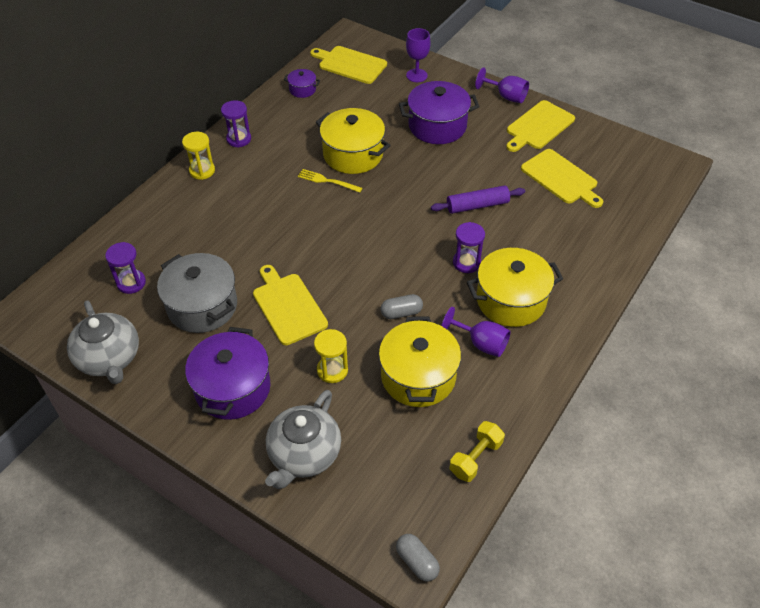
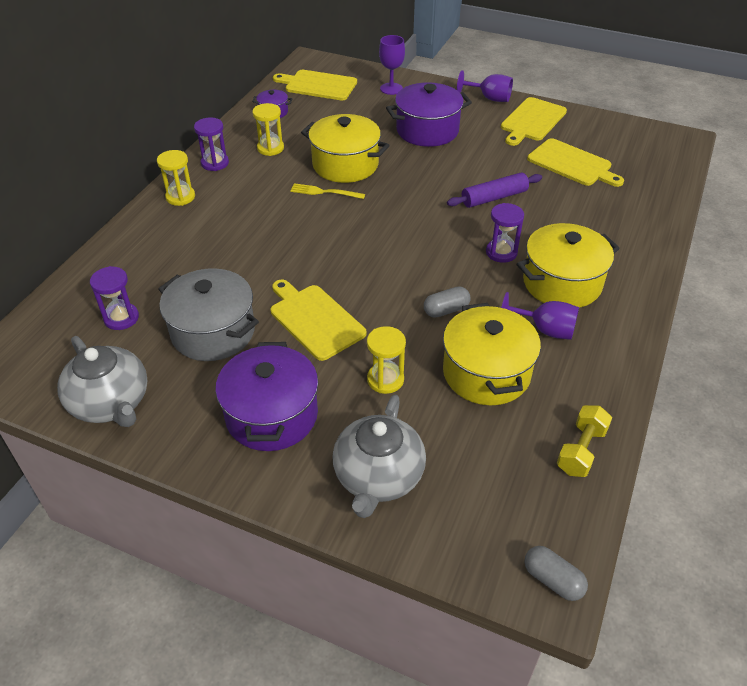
camera: 10 degrees left, 5 degrees down
none -> yellow hourglass [252,103,284,156]

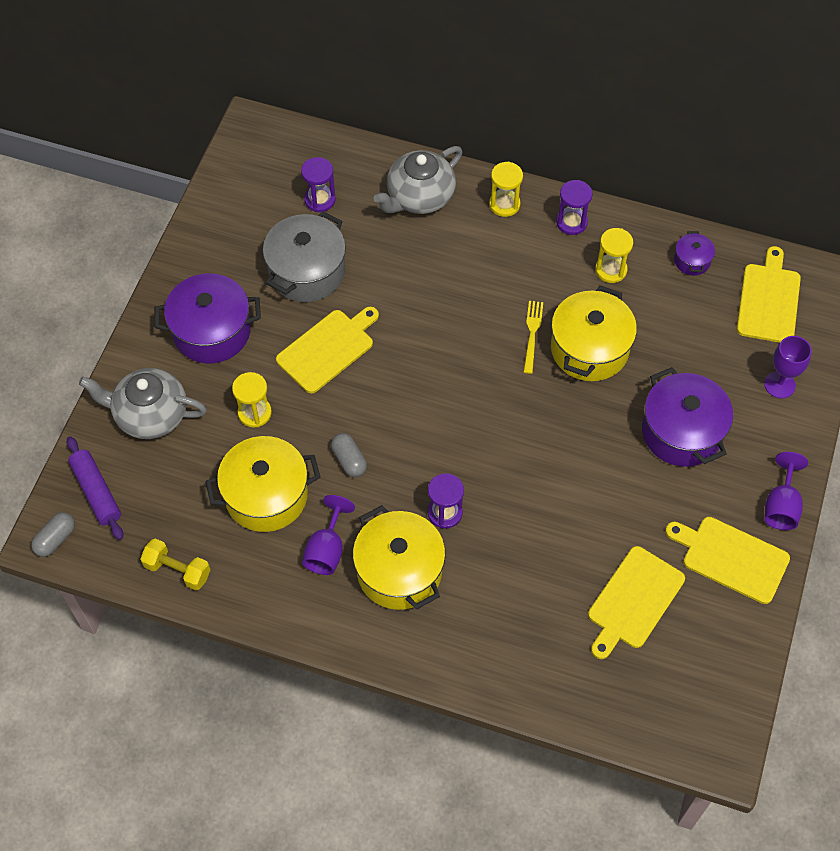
camera: 85 degrees right, 15 degrees up
grey teapot [57,336,148,427] -> grey teapot moved to [374,146,463,214]
purple rolling pin [447,172,542,208] -> purple rolling pin moved to [67,436,123,540]

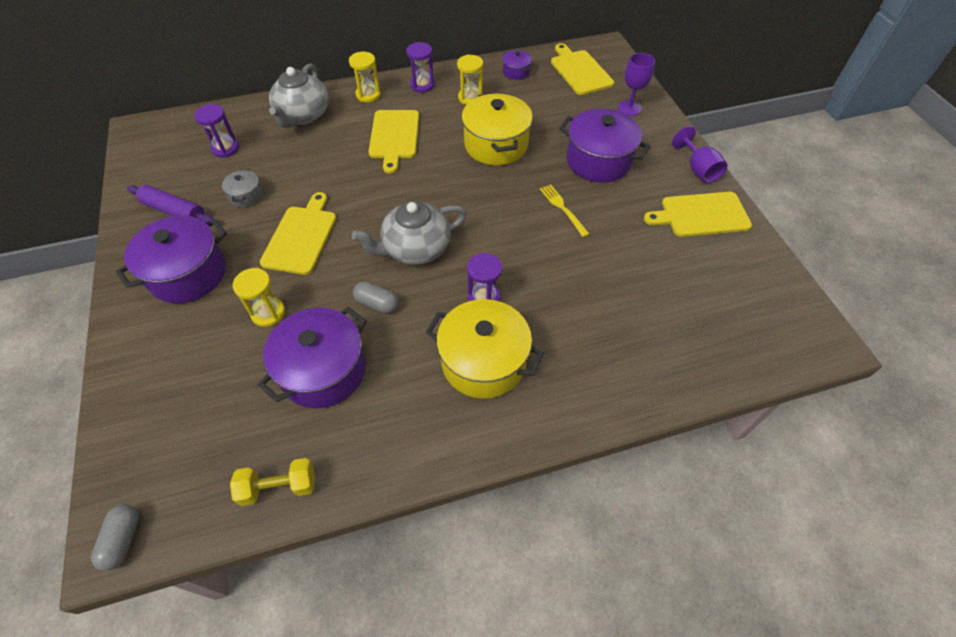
camera: 35 degrees left, 5 degrees down
purple rolling pin [67,436,123,540] -> purple rolling pin moved to [127,185,214,223]
grey teapot [79,368,207,439] -> grey teapot moved to [352,201,467,265]
yellow pot [205,436,320,532] -> purple pot [258,307,367,408]
grey pot [263,211,346,302] -> grey pot [222,169,263,208], size x0.48
purple goblet [302,495,355,575] -> none
yellow fork [524,301,543,374] -> yellow fork moved to [540,184,589,237]
yellow cutting board [588,546,685,659] -> yellow cutting board moved to [368,110,419,174]

